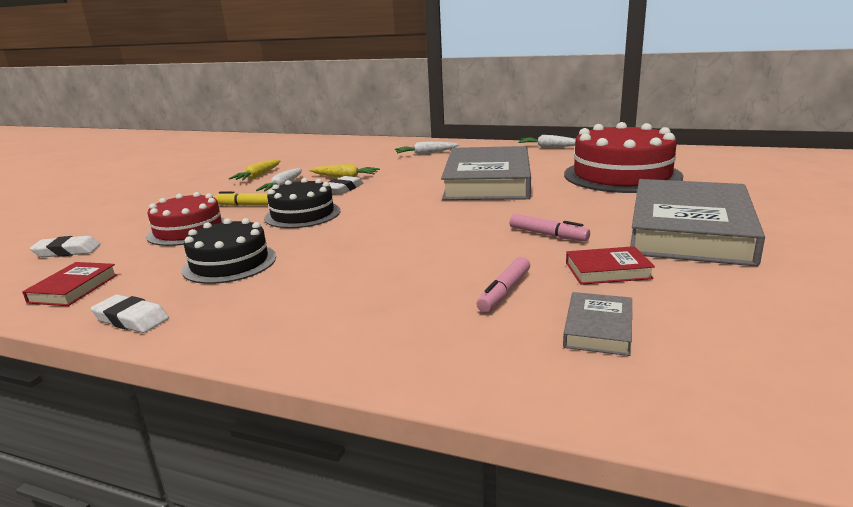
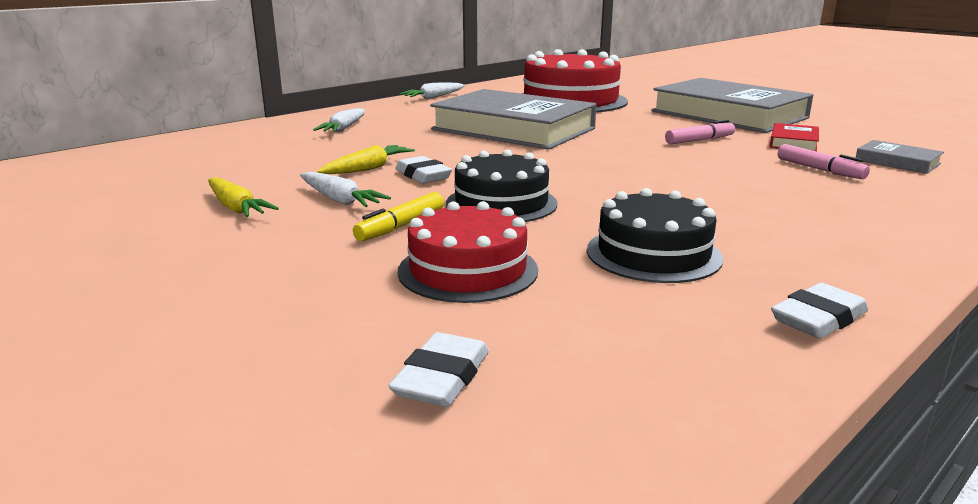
camera: 65 degrees left, 0 degrees up
red book [22,262,118,306] -> none

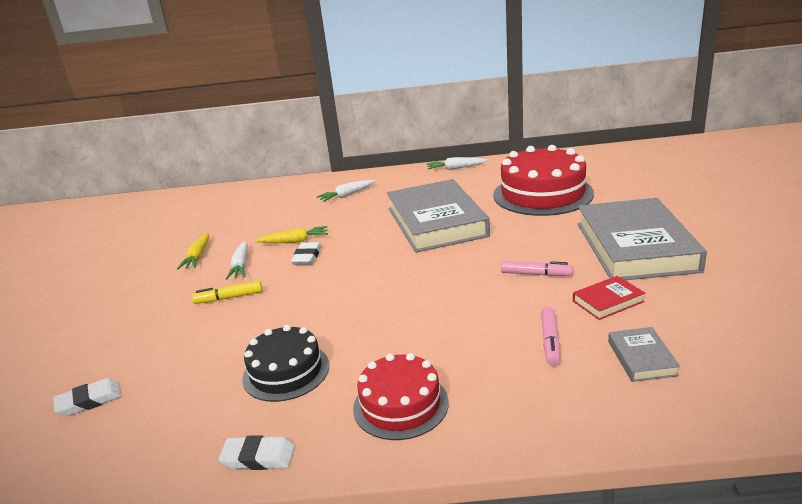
camera: 45 degrees right, 5 degrees up
red cake [398,201,538,303] -> red cake moved to [353,353,449,440]
black cake [446,150,557,222] -> none

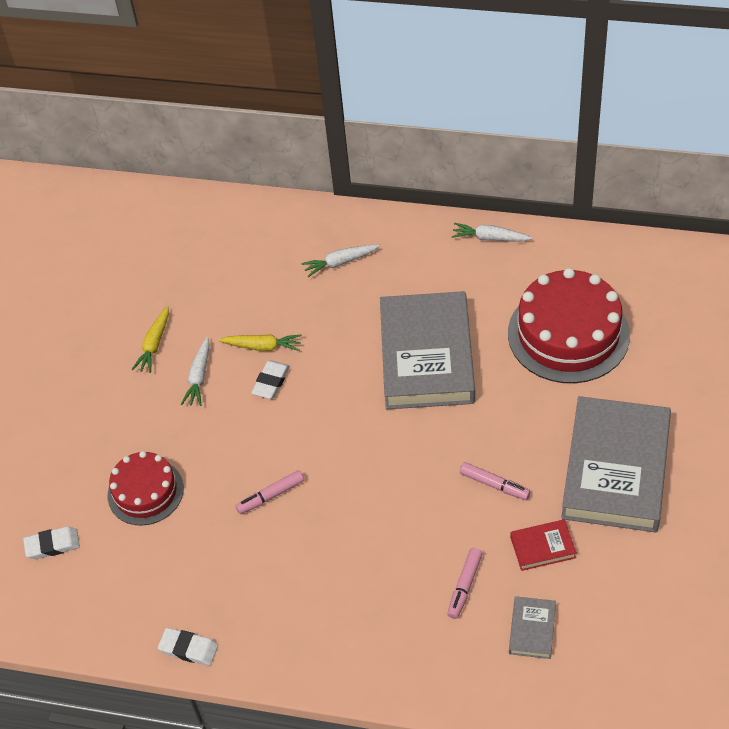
camera: 15 degrees right, 25 degrees up
yellow marker [192,281,262,304] -> none
black cake [242,325,329,402] -> none
red cake [353,353,449,440] -> red cake moved to [108,451,184,526]
none -> pink marker [236,470,304,514]

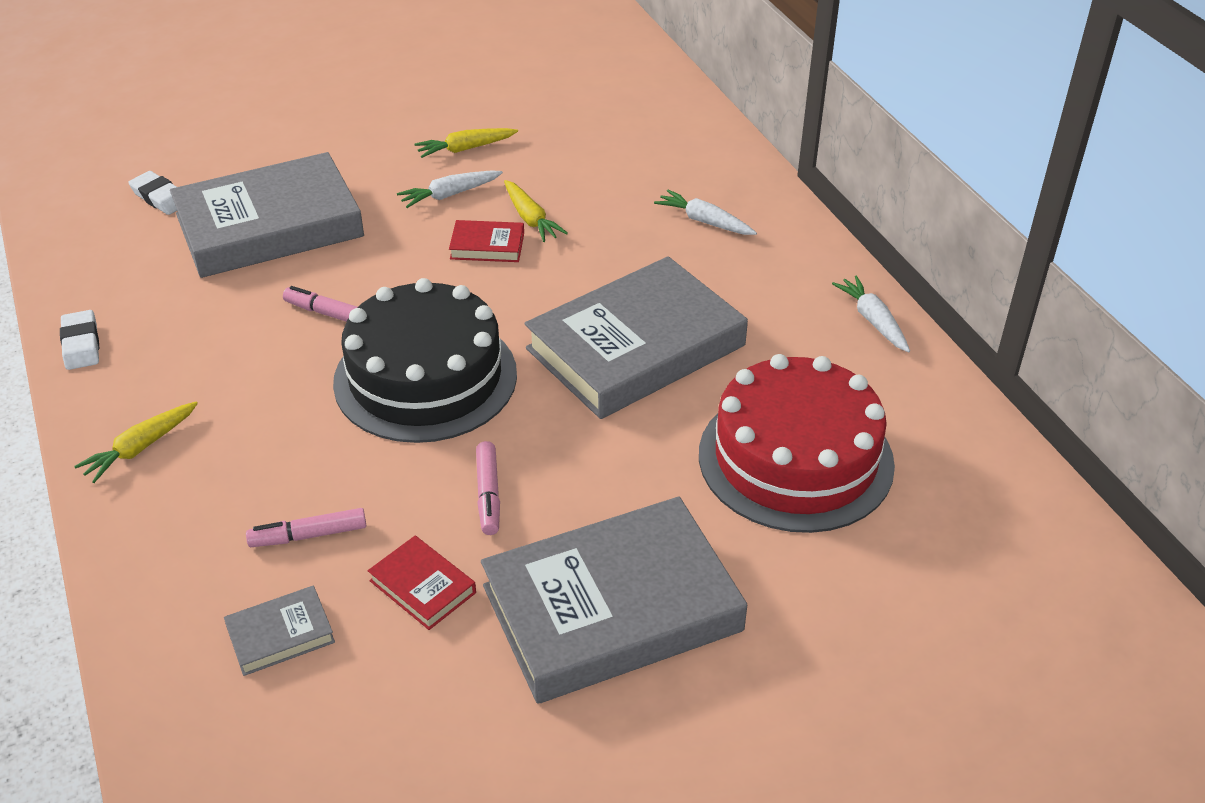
camera: 50 degrees right, 10 degrees down
red cake [108,451,184,526] -> grey book [170,152,364,278]
white eraser [251,361,290,399] -> red book [449,220,524,262]
none -> yellow carrot [74,401,198,483]
none -> black cake [333,278,517,443]

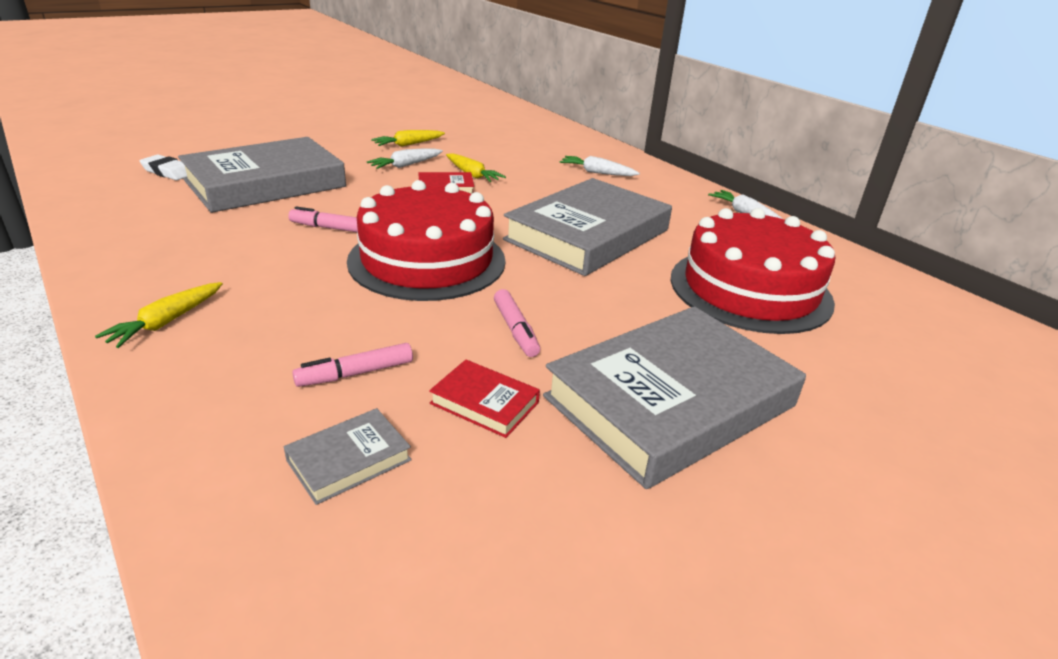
camera: 15 degrees left, 10 degrees down
white eraser [60,310,99,370] -> none
black cake [333,278,517,443] -> red cake [347,180,506,301]

